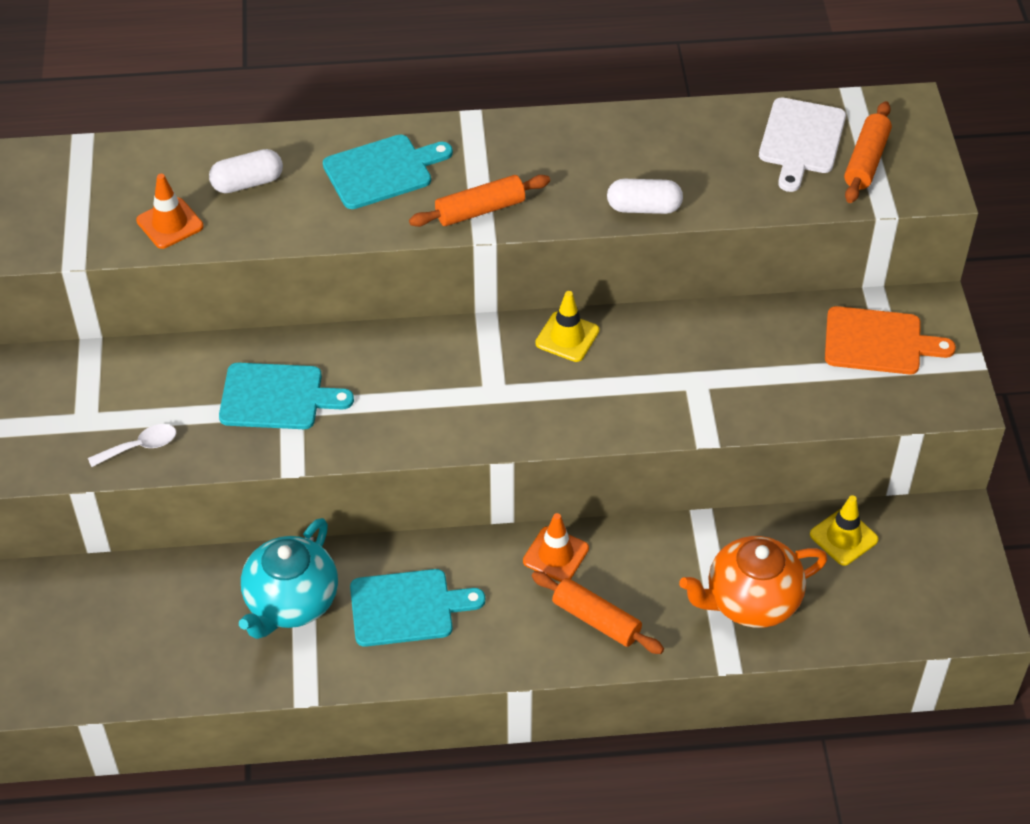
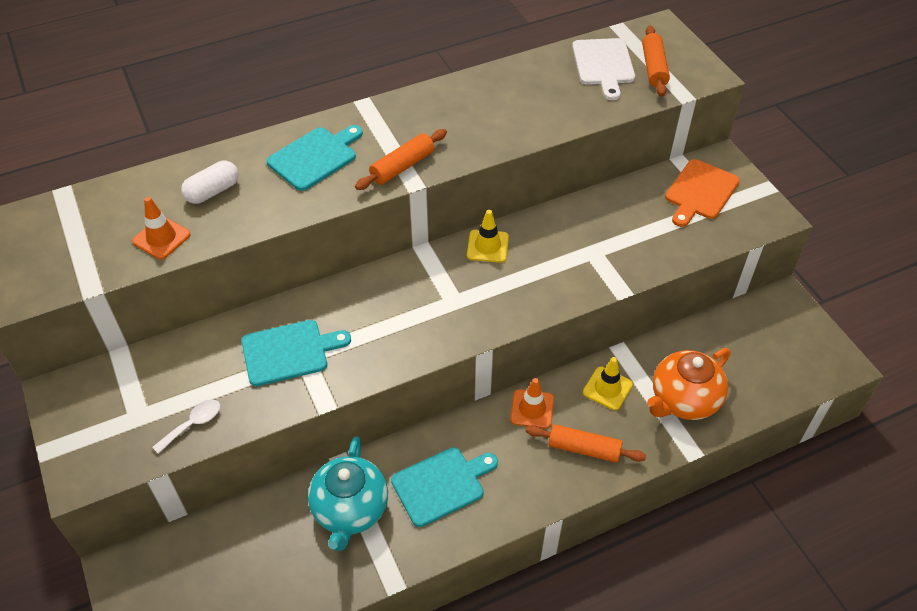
camera: 20 degrees left, 0 degrees up
white capsule [607,179,683,214] -> none
yellow traffic cone [810,495,879,566] -> yellow traffic cone moved to [583,357,633,410]
orange cutting board [825,306,956,374] -> orange cutting board turned 135 degrees clockwise [665,159,740,227]

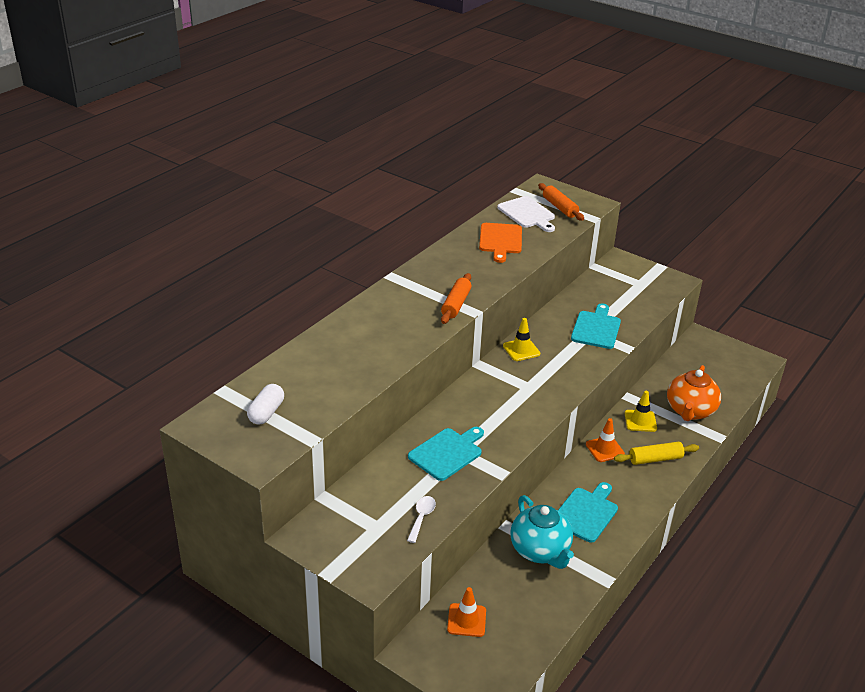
camera: 30 degrees left, 15 degrees down
orange traffic cone [132,197,191,259] -> orange traffic cone moved to [447,587,486,637]
white capsule [181,161,239,204] -> white capsule moved to [247,384,284,425]
turquoise cutting board [267,125,363,191] -> turquoise cutting board moved to [571,303,621,349]
orange rolling pin [526,424,646,463] -> yellow rolling pin [614,442,699,465]
orange cutting board [665,159,740,227] -> orange cutting board moved to [479,223,522,263]

